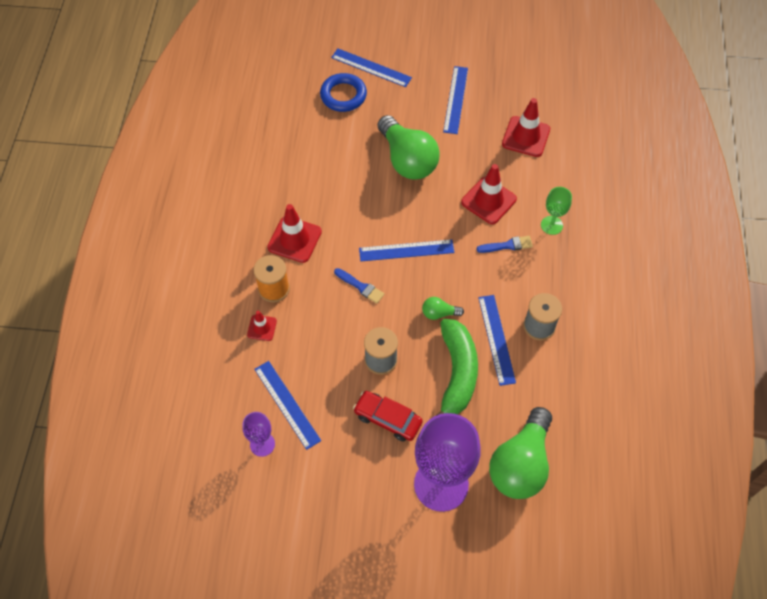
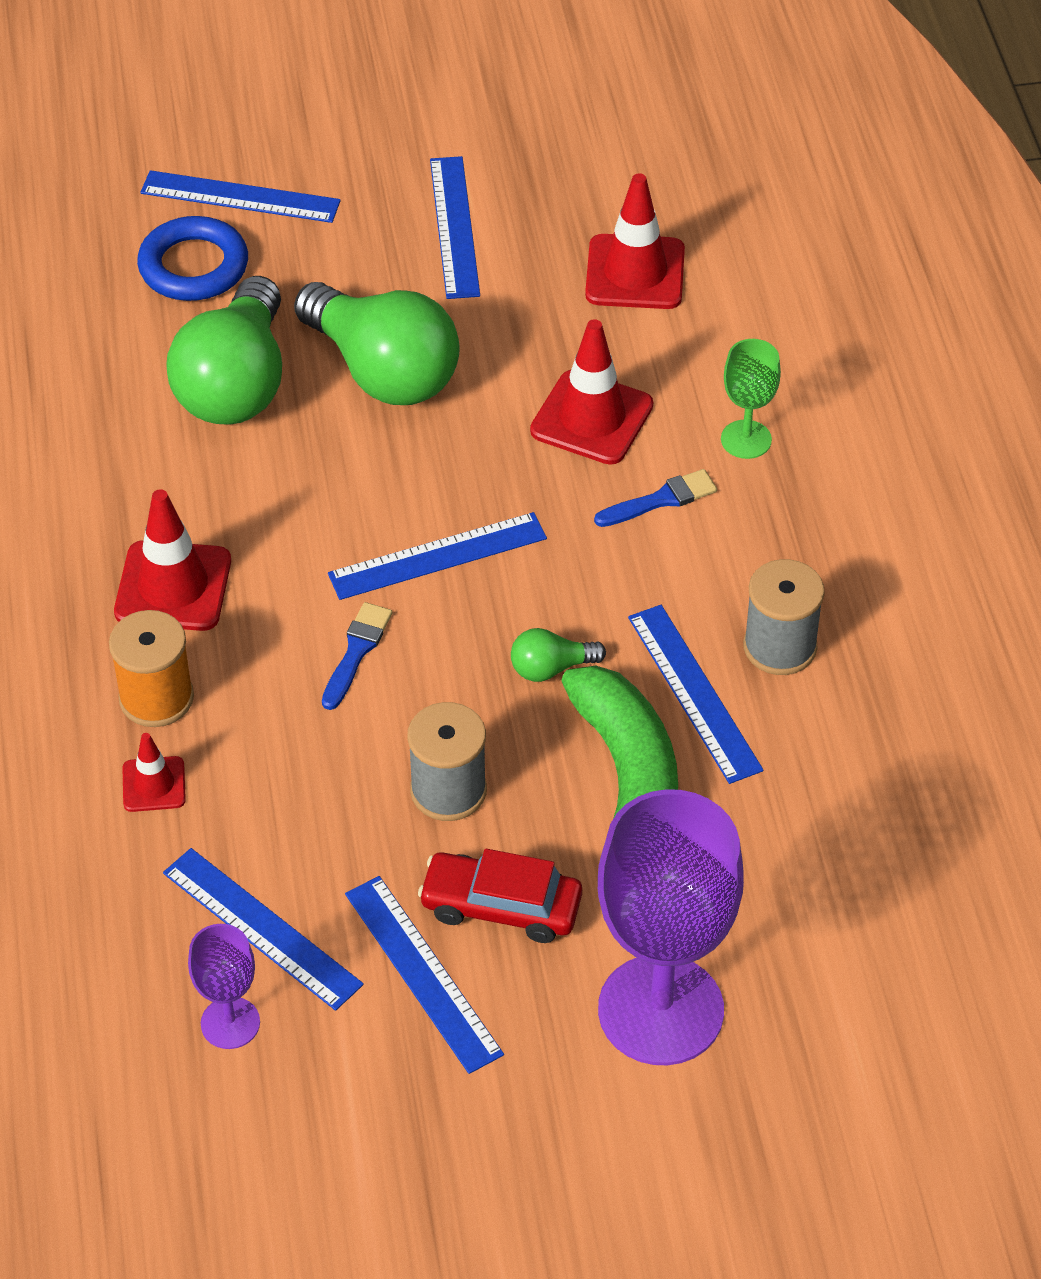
camera: 15 degrees left, 10 degrees down
blue brush [334,268,384,304] -> blue brush turned 90 degrees counterclockwise [322,602,392,710]
green light bulb [489,407,552,499] -> green light bulb moved to [166,276,282,425]
none -> blue ruler [345,876,504,1074]

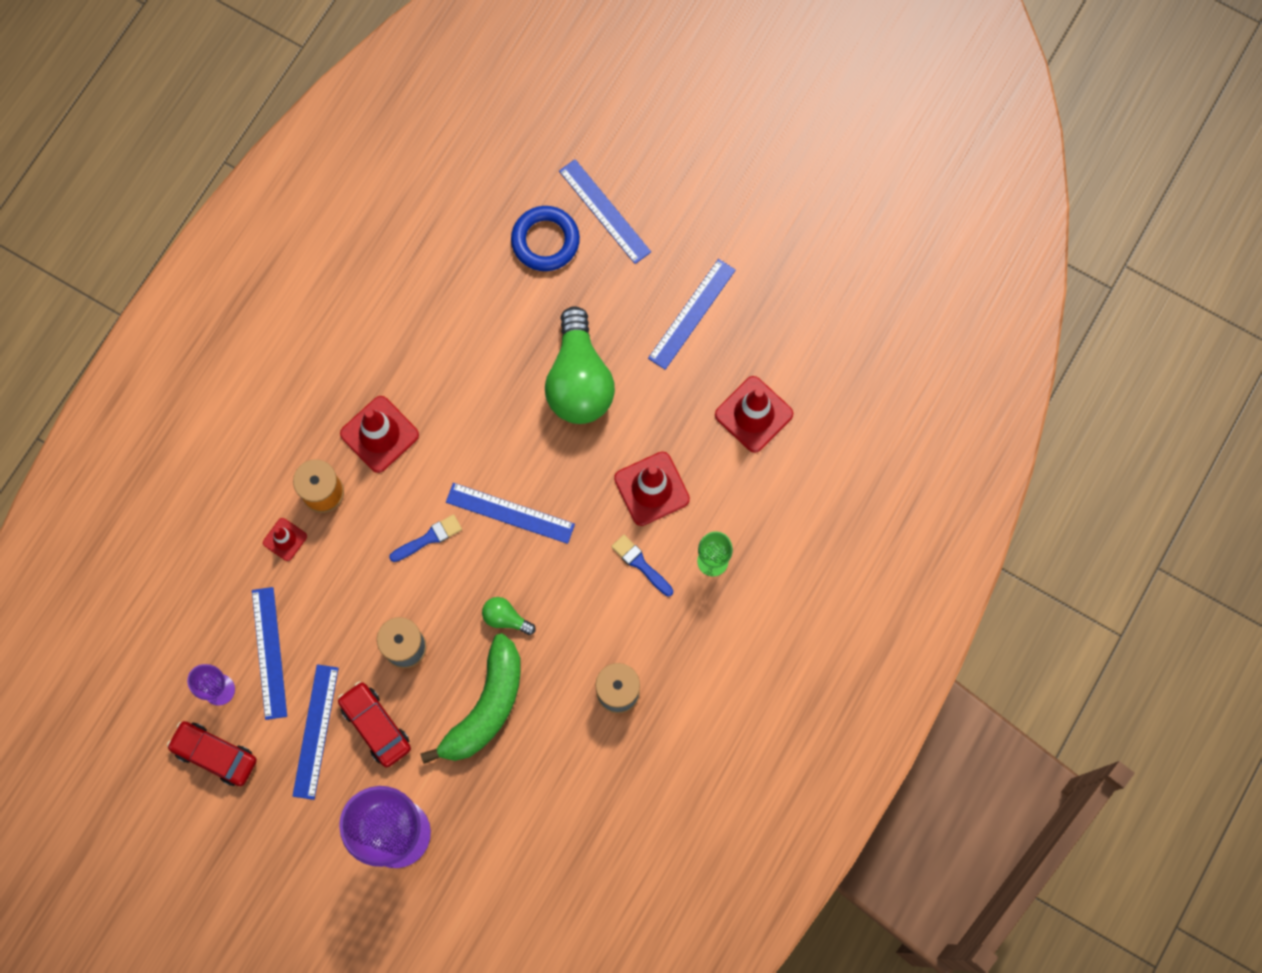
camera: 40 degrees right, 25 degrees up
green light bulb [166,276,282,425] -> none
blue brush [594,469,717,527] -> blue brush turned 150 degrees counterclockwise [611,535,673,597]
blue ruler [628,605,764,784] -> none
none -> red car [167,721,257,786]

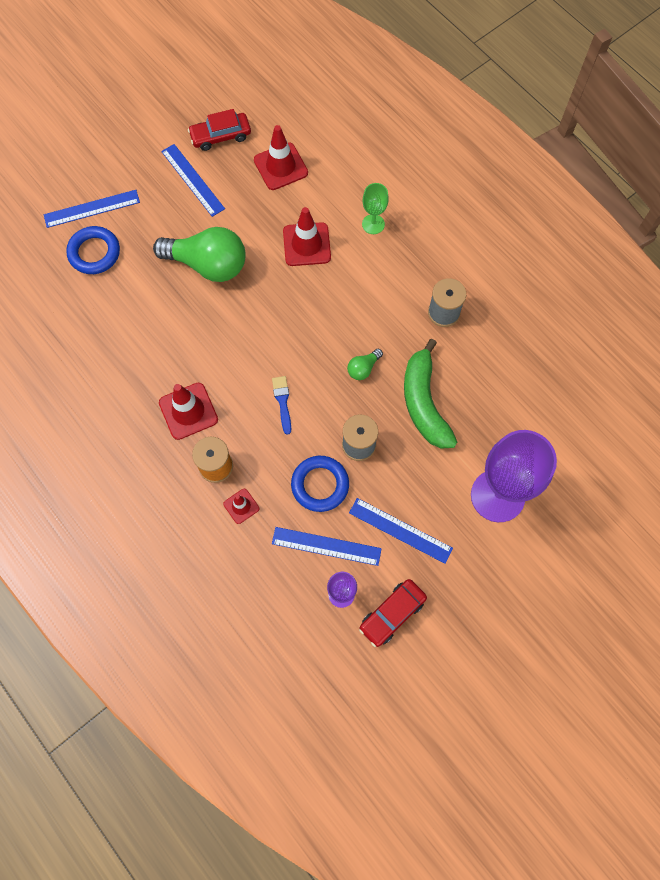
camera: 70 degrees left, 5 degrees down
red car [338,682,411,767] -> red car moved to [188,109,251,151]
green banana [420,633,521,764] -> green banana turned 150 degrees counterclockwise [404,339,457,449]
blue ruler [446,483,575,544] -> none
blue brush [611,535,673,597] -> none
none -> blue ring [291,456,349,512]

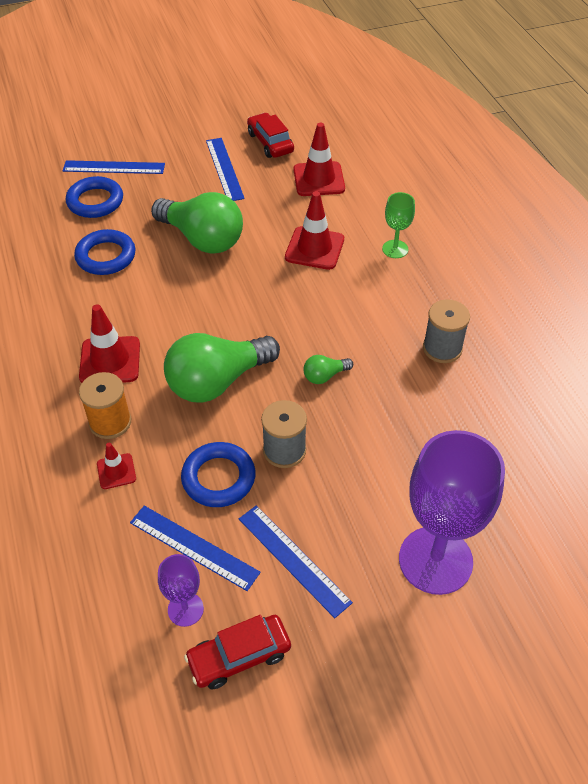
camera: 20 degrees right, 20 degrees down
red car [188,109,251,151] -> red car turned 60 degrees clockwise [247,113,294,158]
blue brush [272,376,291,434] -> green light bulb [164,333,280,403]
green banana [404,339,457,449] -> none
none -> blue ring [74,229,135,275]

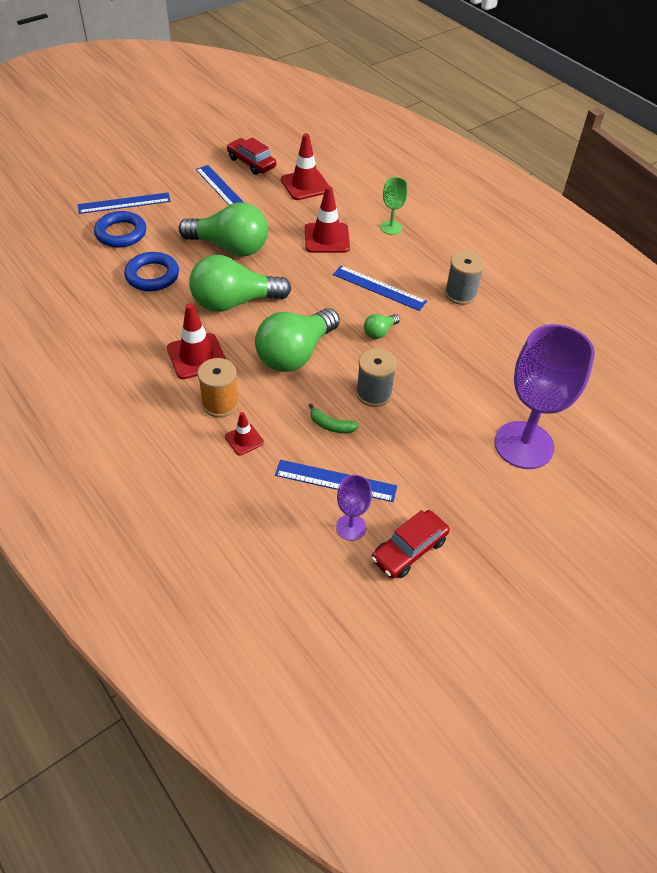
camera: 20 degrees left, 0 degrees up
blue ring [181,442,256,507] -> green banana [309,403,359,433]
blue ruler [239,506,353,618] -> blue ruler moved to [333,266,427,311]
none -> green light bulb [189,255,291,312]

